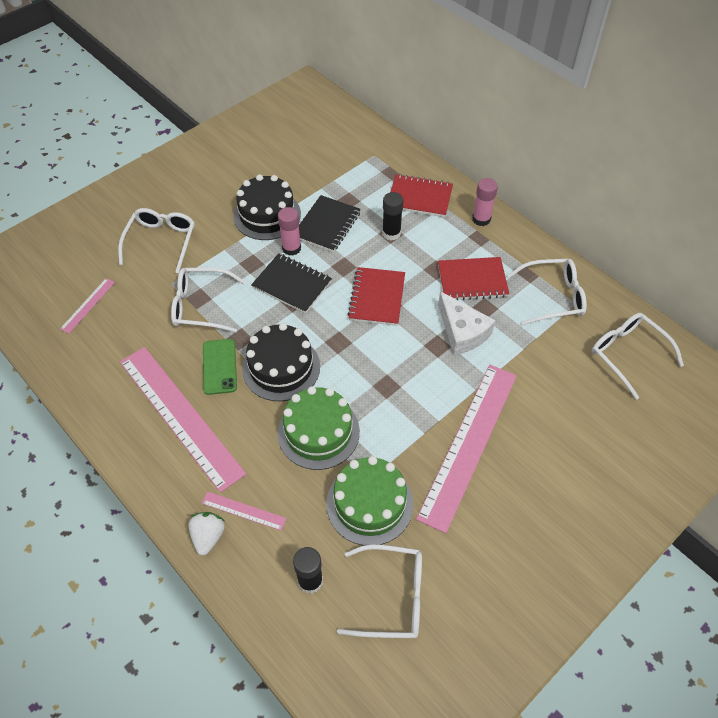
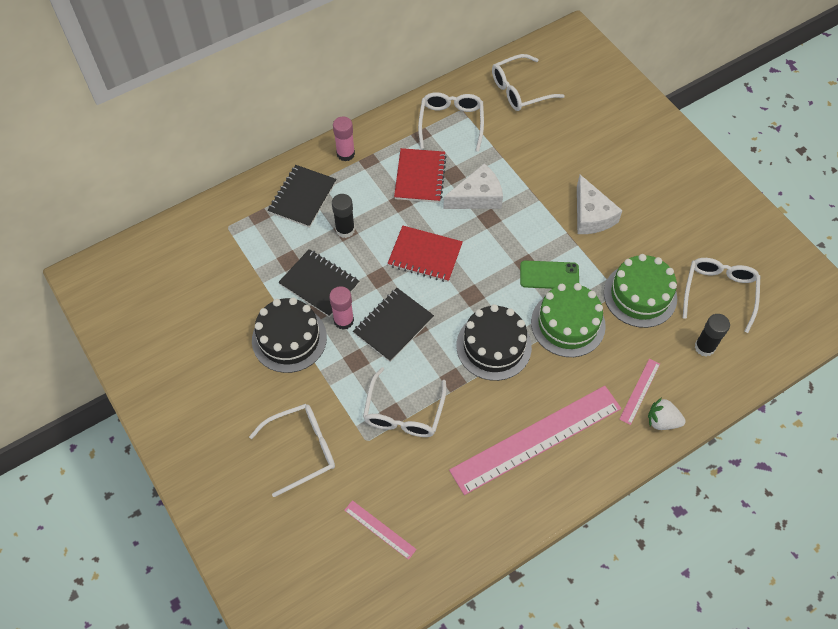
camera: 80 degrees left, 5 degrees up
white glasses [118,208,195,273] -> white glasses turned 135 degrees clockwise [249,404,335,497]
green phone [203,339,237,395] -> green phone moved to [520,260,579,289]
red notebook [390,174,453,217] -> black notebook [268,165,336,228]
pink ruler [416,365,517,533] -> white cheese [577,175,623,234]

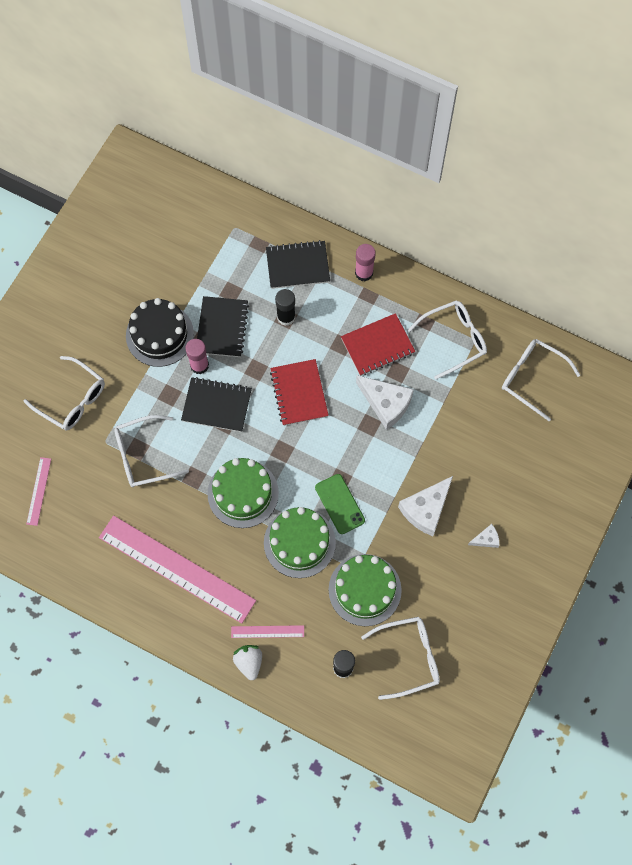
camera: 60 degrees right, 10 degrees up
black cake [456,304,532,381] -> green cake [207,458,279,528]
none -> white cheese [468,524,500,548]

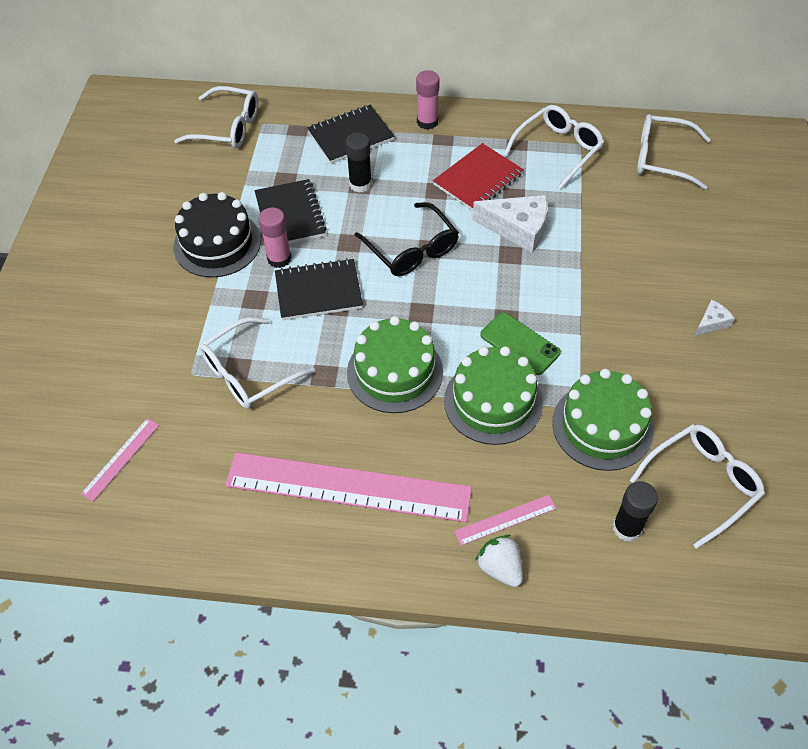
camera: 20 degrees left, 15 degrees down
white glasses [24,356,105,430] -> white glasses moved to [174,86,259,148]
pink ruler [26,457,51,526] -> pink ruler turned 45 degrees clockwise [81,418,159,502]
red notebook [270,359,329,426] -> black glasses [355,202,459,276]
white cheese [398,476,453,536] -> none

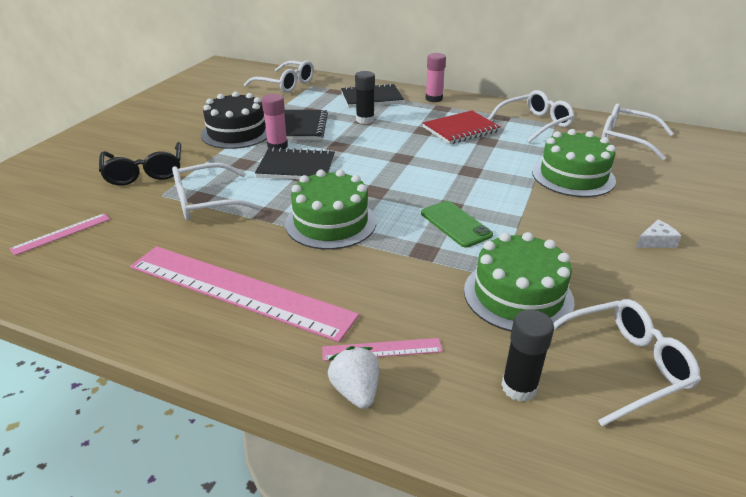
camera: 15 degrees right, 20 degrees down
black glasses [355,202,459,276] -> black glasses moved to [99,142,181,186]
green cake [444,346,543,445] -> green cake moved to [532,129,616,197]
white cheese [472,195,548,253] -> none

